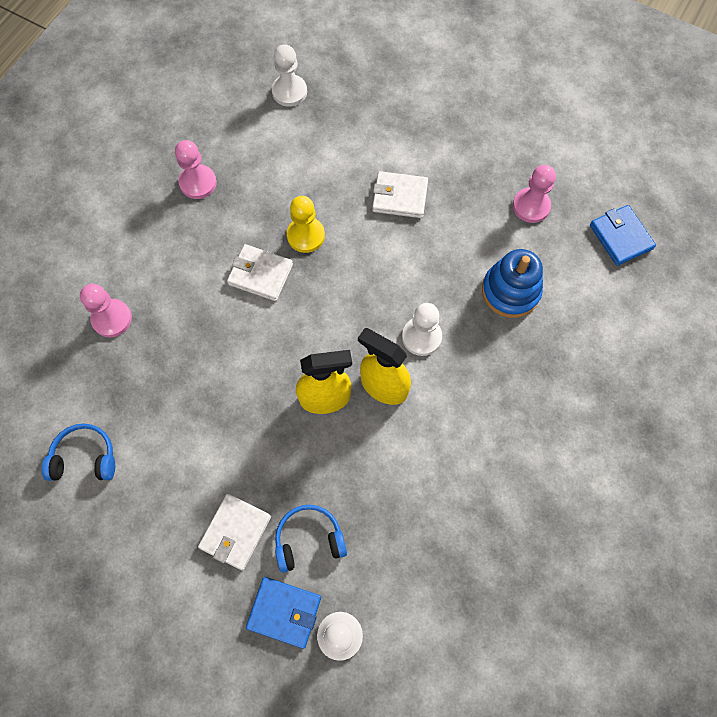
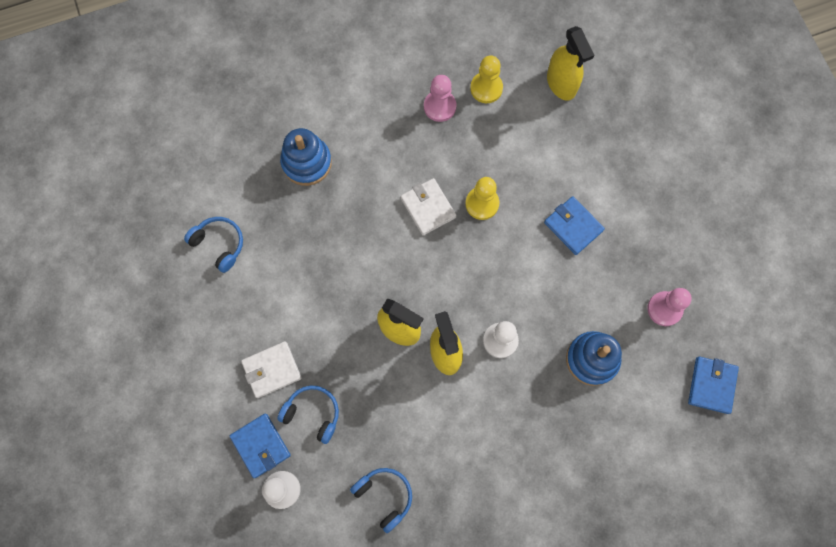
camera: 40 degrees right, 5 degrees up
pink pawn [80,284,132,337] -> blue stacking toy [280,128,332,186]
white pawn [272,44,307,107] -> yellow spray bottle [547,26,594,101]
white wallet [372,171,428,218] -> blue wallet [544,196,605,255]
none -> blue headphones [350,468,412,533]
none -> yellow pawn [470,55,503,103]

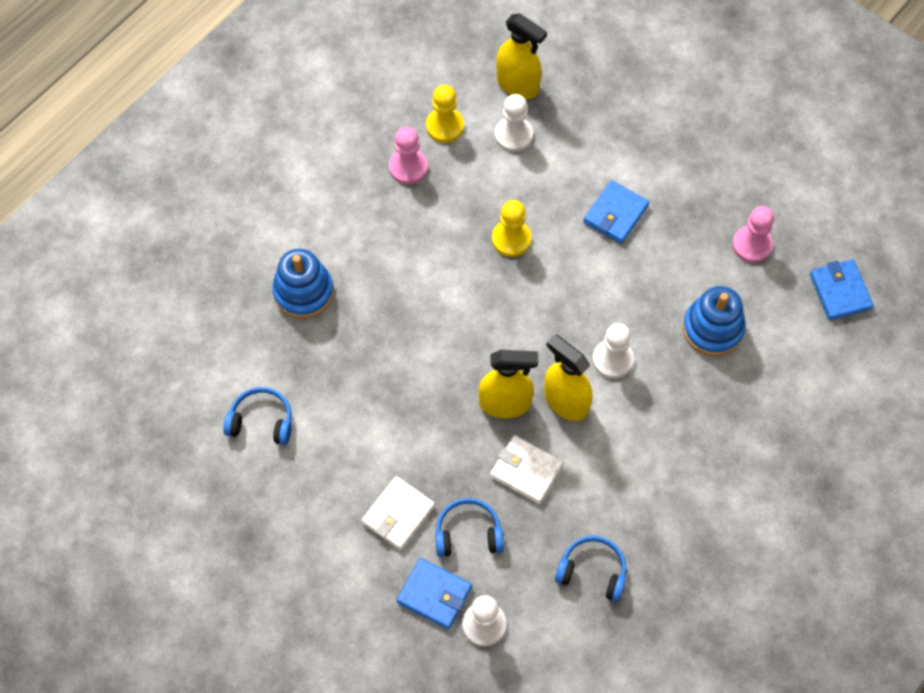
camera: 30 degrees left, 10 degrees down
white wallet [400,178,457,235] -> white wallet moved to [490,435,563,504]
blue wallet [544,196,605,255] -> blue wallet turned 75 degrees counterclockwise [583,180,649,244]
none -> white pawn [495,94,533,152]

